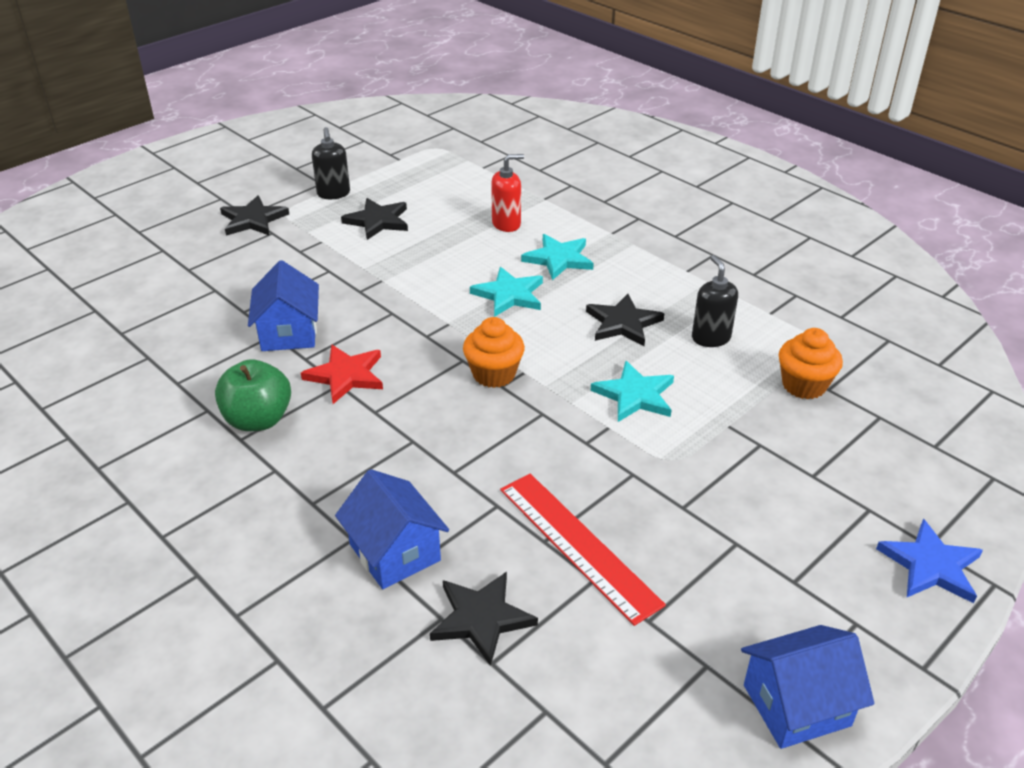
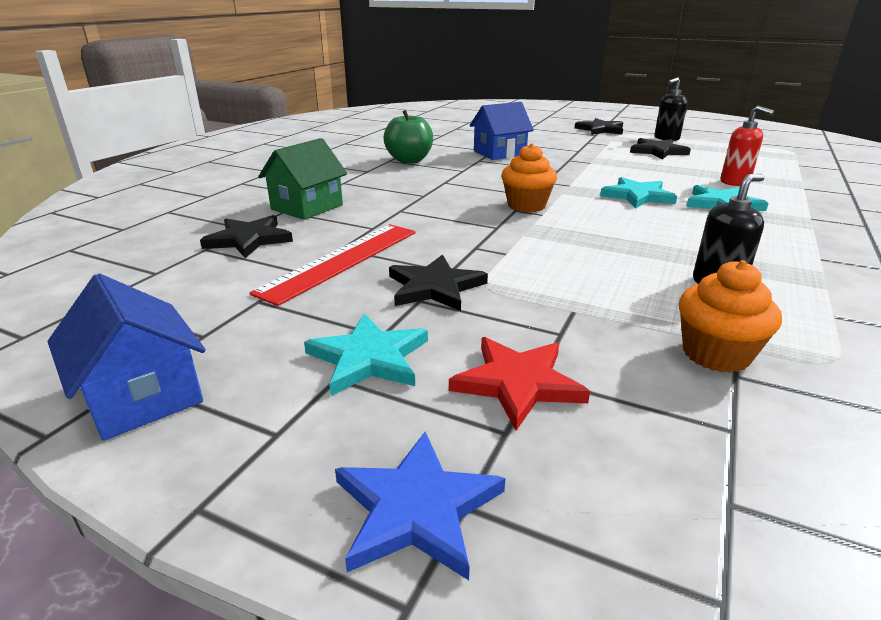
camera: 70 degrees right, 10 degrees down
red star [301,345,383,404] -> red star moved to [449,337,590,431]
blue house [335,469,449,589] -> green house [258,138,347,220]
black star [586,294,664,346] -> black star moved to [389,254,488,311]
turquoise star [591,361,674,422] -> turquoise star moved to [304,314,428,396]

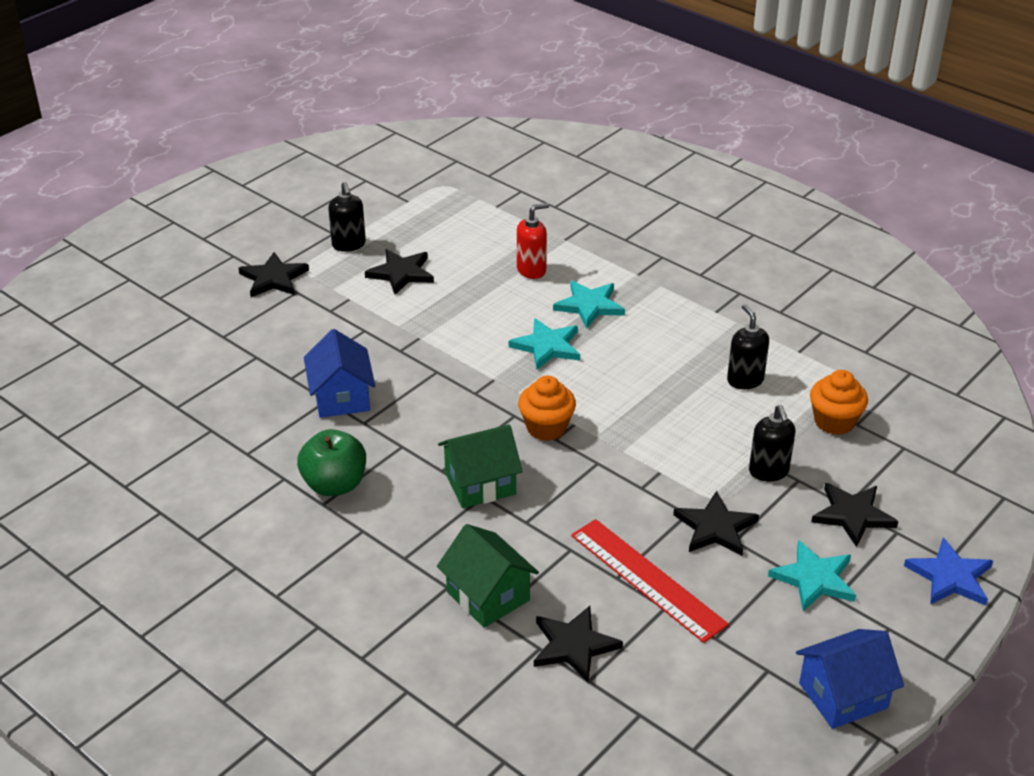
camera: 75 degrees left, 10 degrees up
red star [449,337,590,431] -> black star [811,483,898,547]
none -> green house [438,424,523,508]
none -> black soap dispenser [749,405,796,481]

